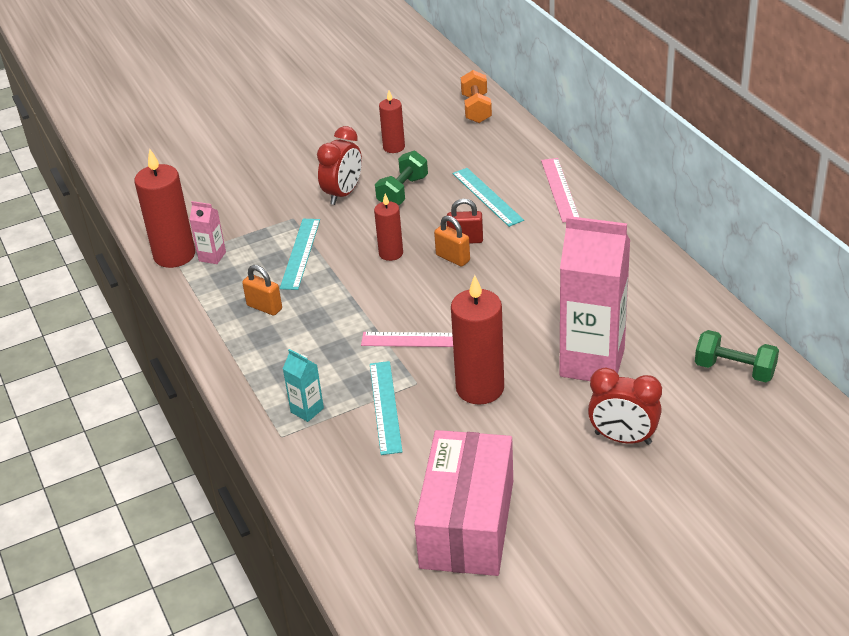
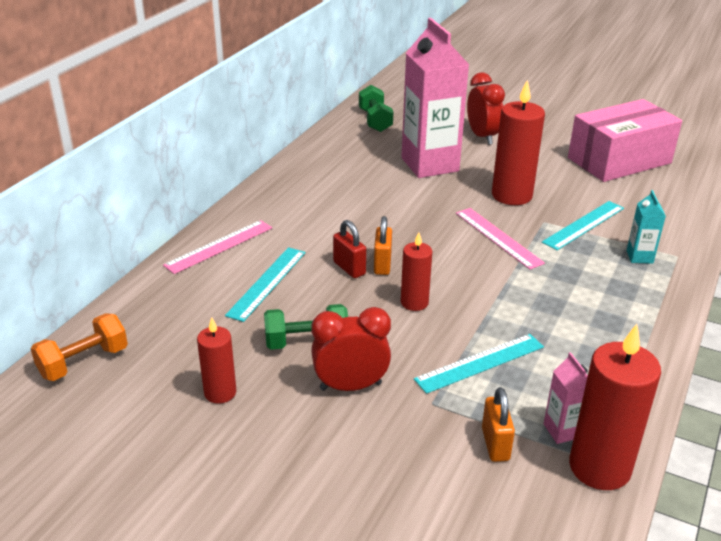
camera: 130 degrees left, 5 degrees down
orange padlock [242,265,282,316] -> orange padlock moved to [482,387,515,462]

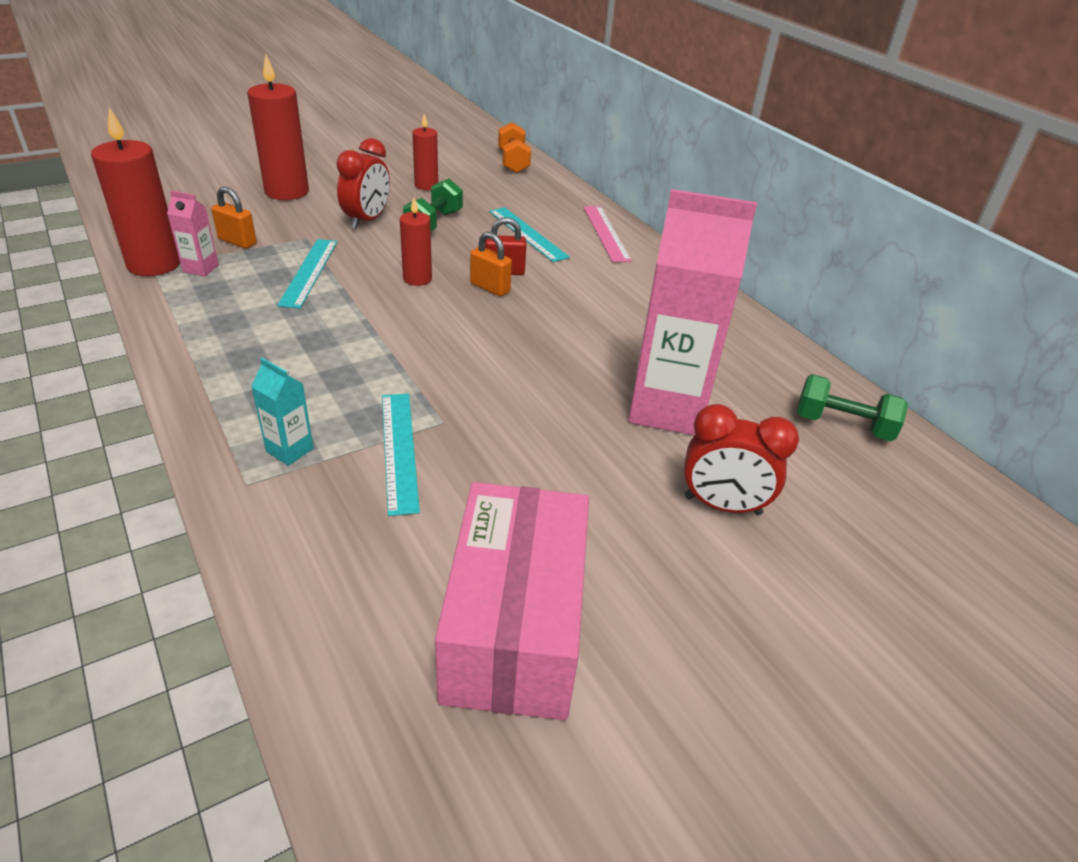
camera: 120 degrees right, 5 degrees up
pink ruler [456,208,545,270] -> none
red candle [492,80,545,205] -> red candle moved to [247,55,309,200]

